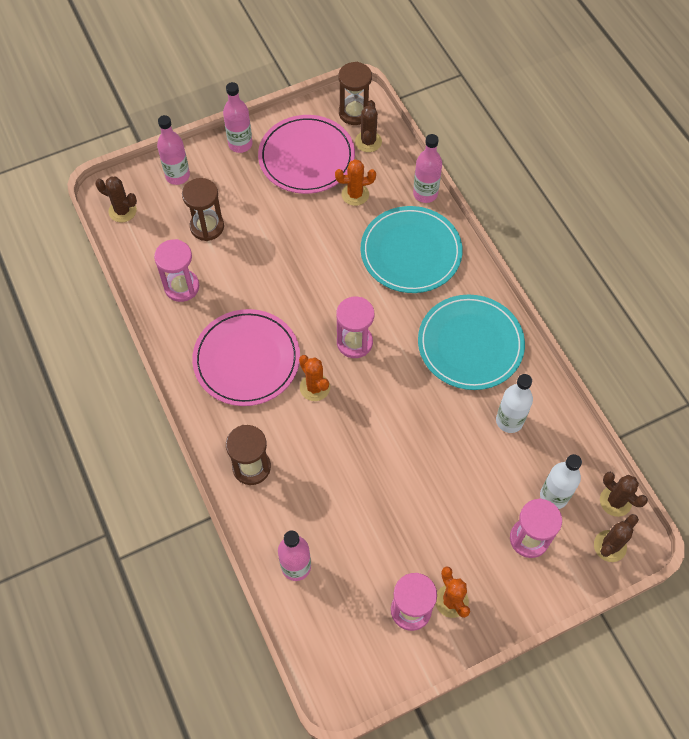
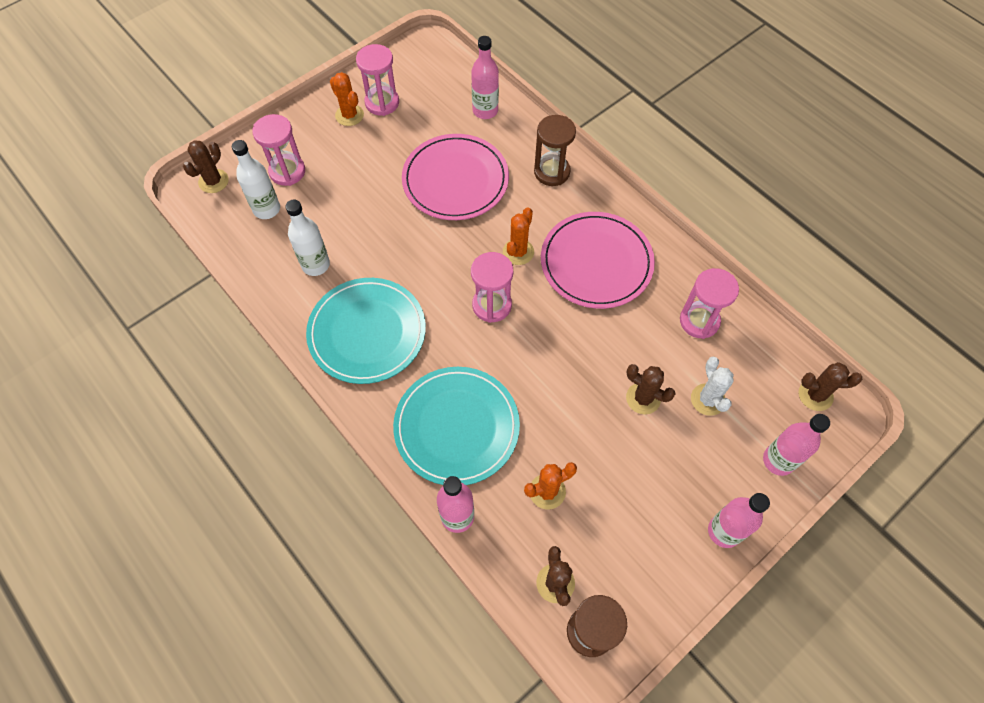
camera: 165 degrees right, 0 degrees up
brown hourglass [182,178,224,241] -> white cactus [691,356,734,416]
pink plate [258,115,355,194] -> pink plate moved to [402,134,509,220]
orange cactus [299,355,330,401] -> orange cactus turned 75 degrees clockwise [503,207,534,265]
brown cactus [600,472,648,517] -> brown cactus moved to [626,364,675,414]

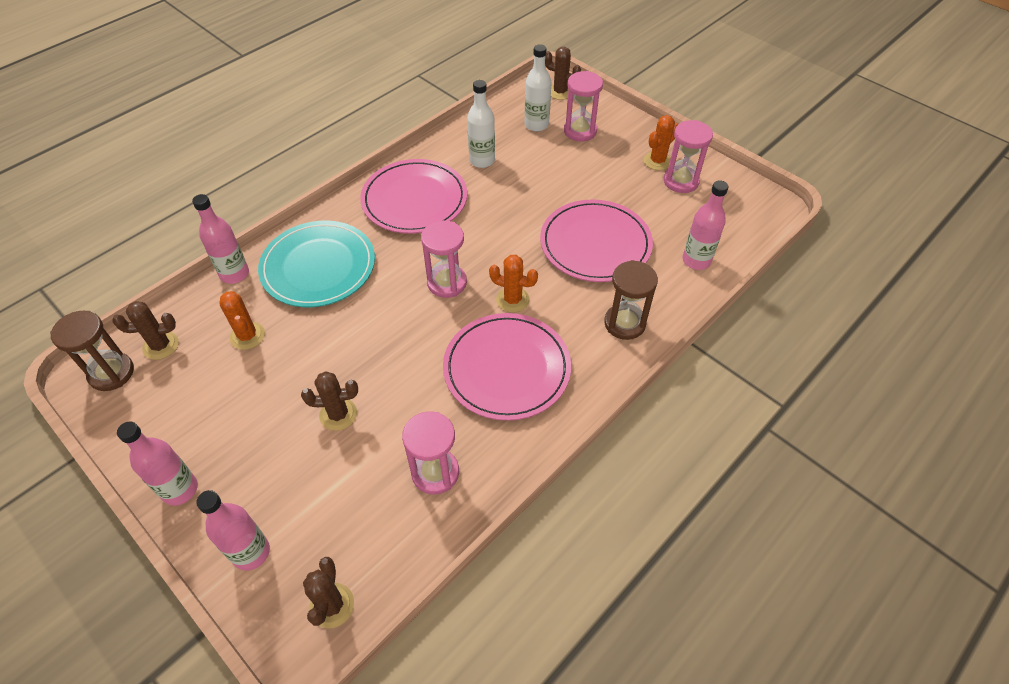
camera: 85 degrees right, 10 degrees down
turquoise plate [306,278,426,384] -> pink plate [360,159,467,234]
brown cactus [626,364,675,414] -> brown cactus turned 60 degrees clockwise [301,371,358,431]
white cactus [691,356,734,416] -> none

